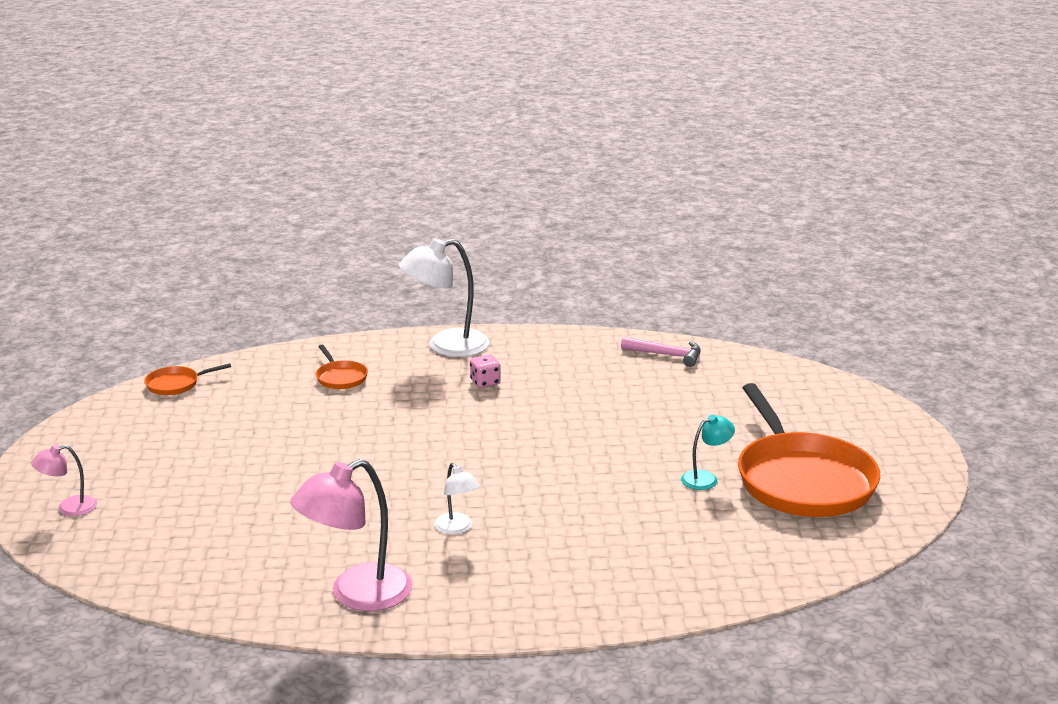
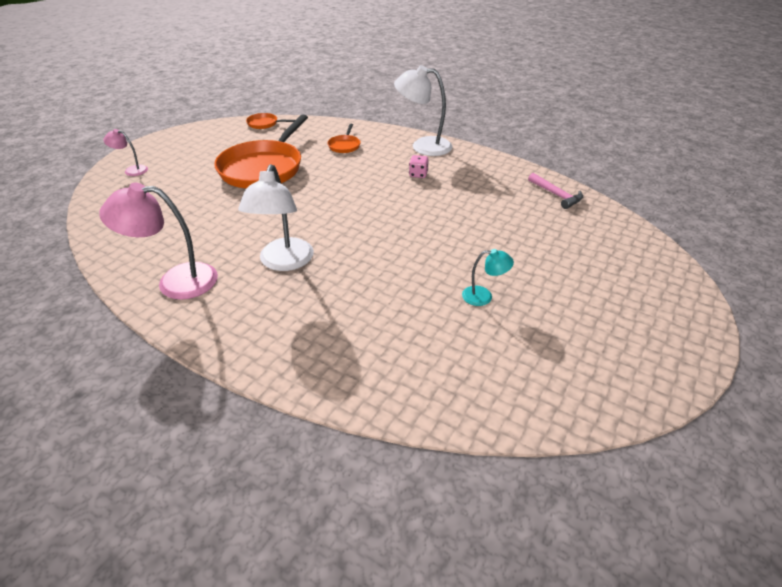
camera: 35 degrees right, 15 degrees up
white lamp [434,463,480,535] -> white lamp [238,164,314,271], size x1.95
orange pan [738,383,880,517] -> orange pan moved to [214,114,308,188]

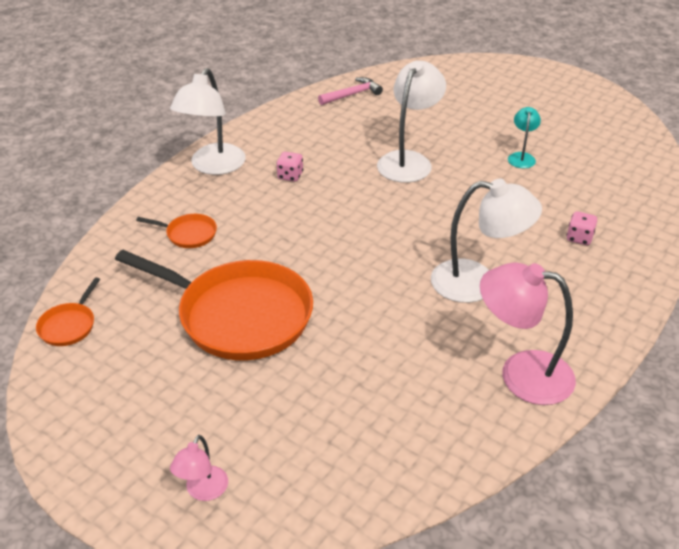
camera: 85 degrees left, 0 degrees up
pink lamp [99,183,218,300] -> pink lamp turned 105 degrees clockwise [480,262,576,405]
none -> white lamp [377,61,446,183]
none -> pink dice [566,211,597,245]

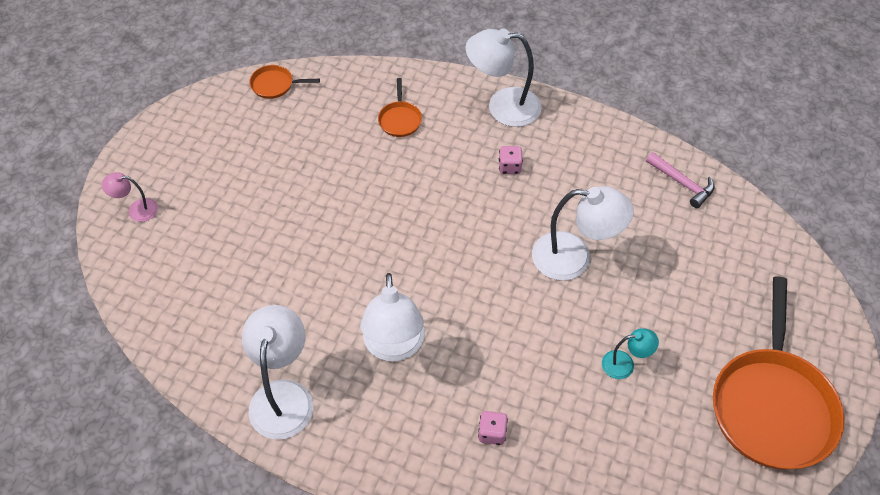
camera: 75 degrees right, 15 degrees up
orange pan [115,250,313,360] -> orange pan moved to [713,277,845,470]
pink lamp [480,262,576,405] -> white lamp [242,305,313,440]

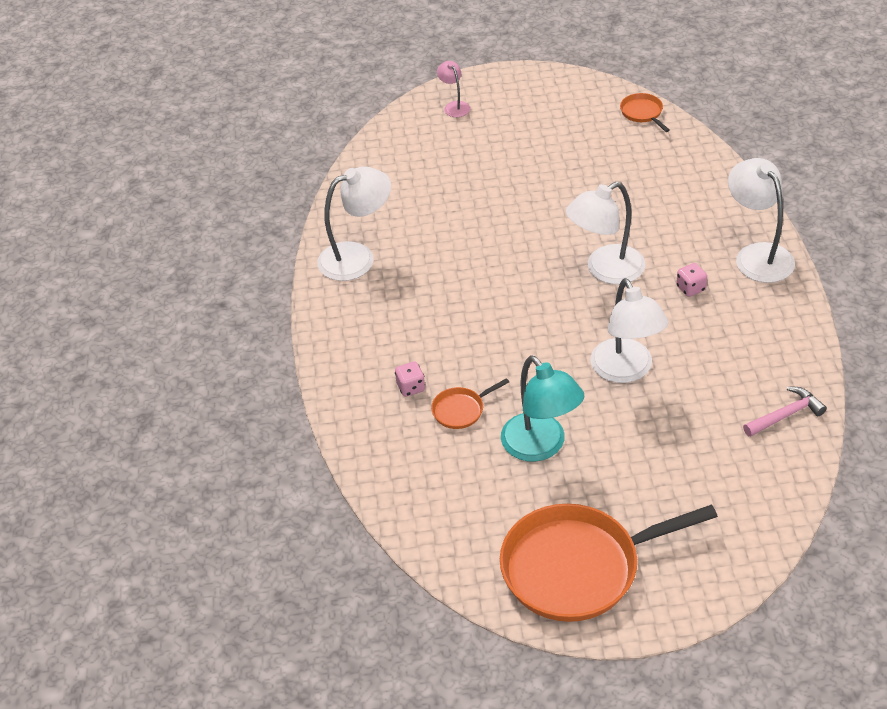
camera: 65 degrees right, 10 degrees down
white lamp [360,273,425,361] -> white lamp moved to [566,182,645,284]
orange pan [378,78,422,137] -> orange pan moved to [431,378,509,429]
turquoise lamp [602,328,659,379] -> turquoise lamp [501,355,584,462], size x1.95
pink hammer [646,152,715,208] -> pink hammer turned 135 degrees counterclockwise [743,387,827,437]

